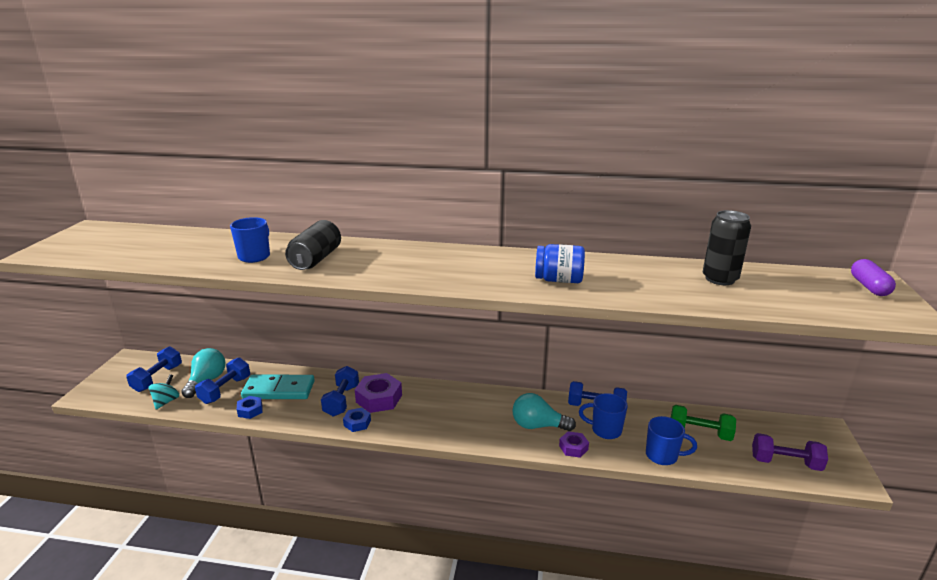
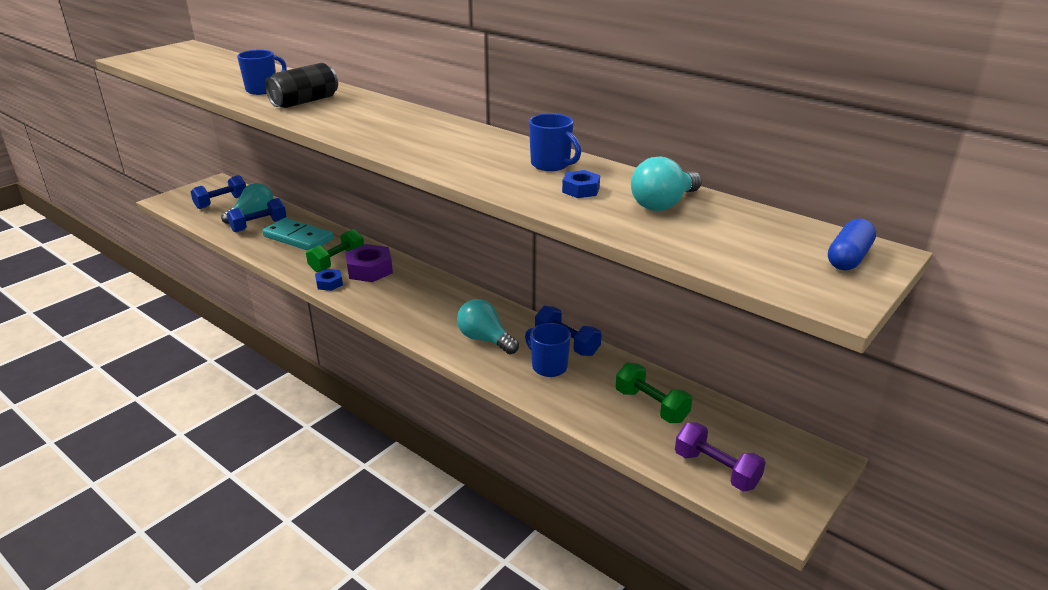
camera: 30 degrees right, 5 degrees up
turquoise spinning top [149,374,179,410] -> none
blue nut [237,396,262,419] -> blue nut moved to [562,170,600,198]
blue dumbbell [321,366,359,417] -> green dumbbell [306,229,364,272]
blue jar [535,244,585,283] -> none
purple nut [559,431,589,458] -> none
blue mug [646,416,697,465] -> blue mug moved to [529,113,581,171]
black can [703,210,751,285] -> turquoise light bulb [631,156,702,211]
purple capsule [851,259,896,296] -> blue capsule [828,218,876,270]

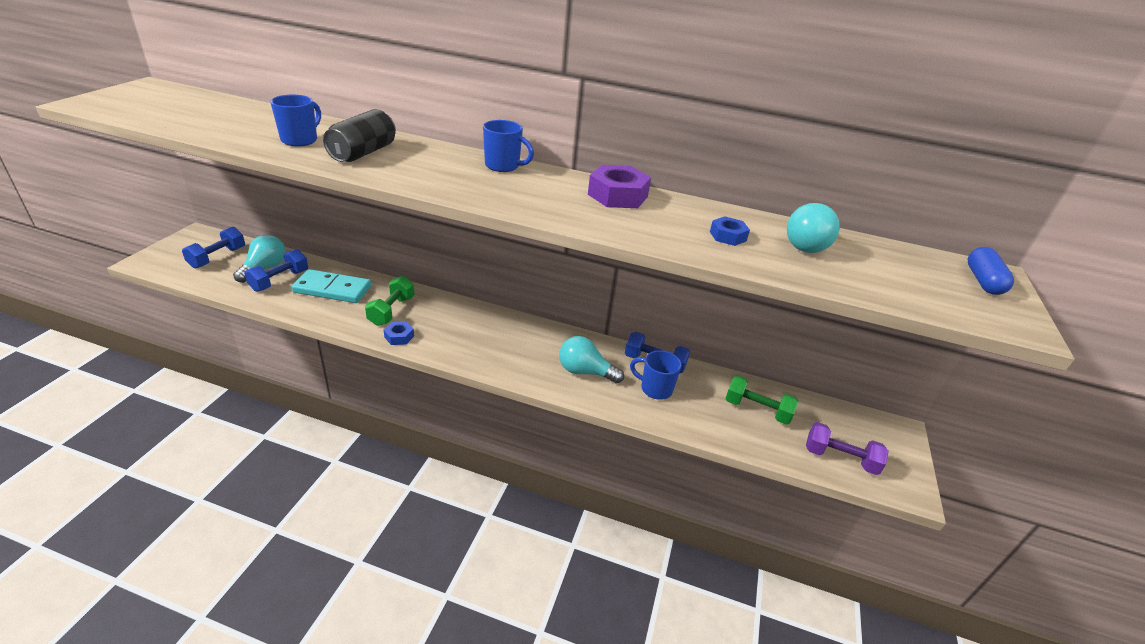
camera: 25 degrees left, 5 degrees up
purple nut [345,244,393,282] -> purple nut moved to [588,165,651,208]
blue mug [529,113,581,171] -> blue mug moved to [483,120,534,172]

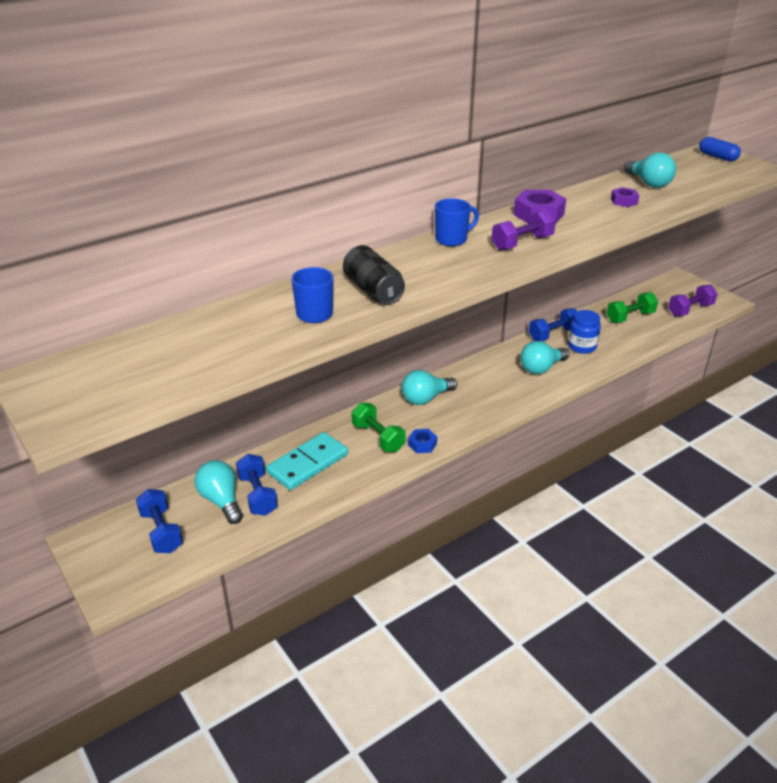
camera: 50 degrees left, 0 degrees up
blue mug [630,350,682,400] -> blue jar [568,310,601,354]
blue nut [710,216,750,246] -> purple nut [611,187,640,207]
none -> turquoise light bulb [401,370,457,405]
none -> purple dumbbell [492,209,556,251]

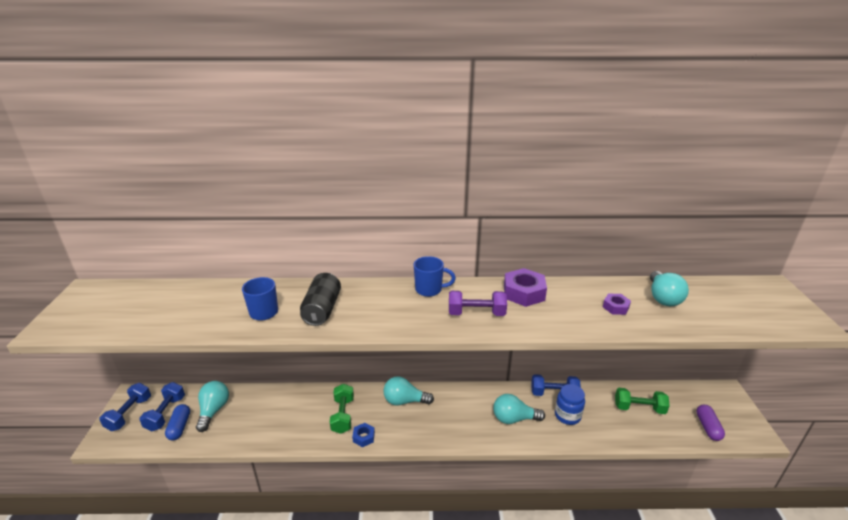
camera: 35 degrees right, 5 degrees down
blue dumbbell [236,454,278,516] -> blue dumbbell moved to [99,383,151,431]
turquoise domino [266,432,348,490] -> none
purple dumbbell [668,285,718,316] -> purple capsule [696,405,725,441]
blue capsule [699,137,741,162] -> blue capsule moved to [165,404,190,441]

